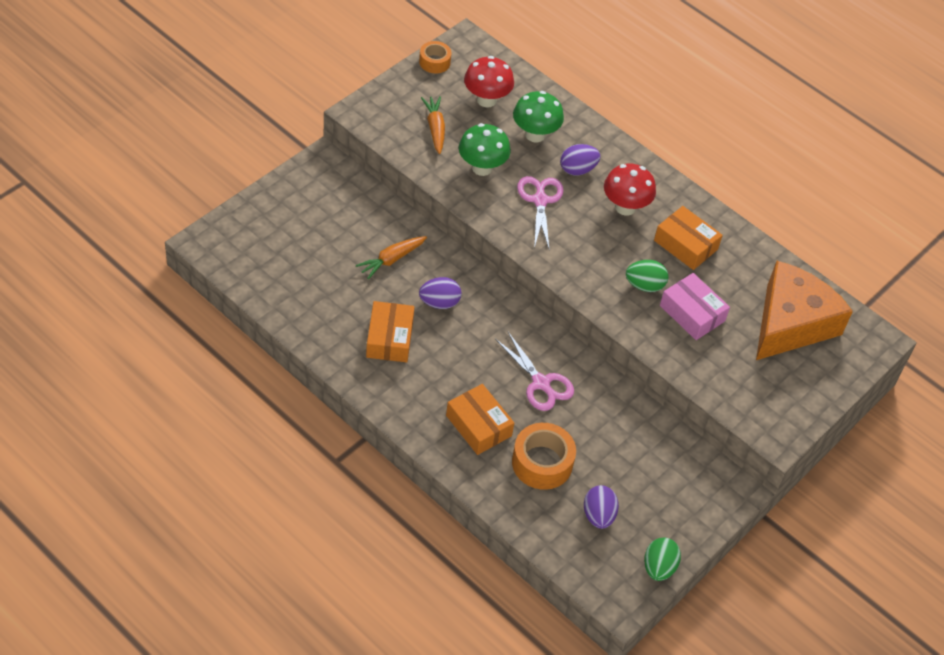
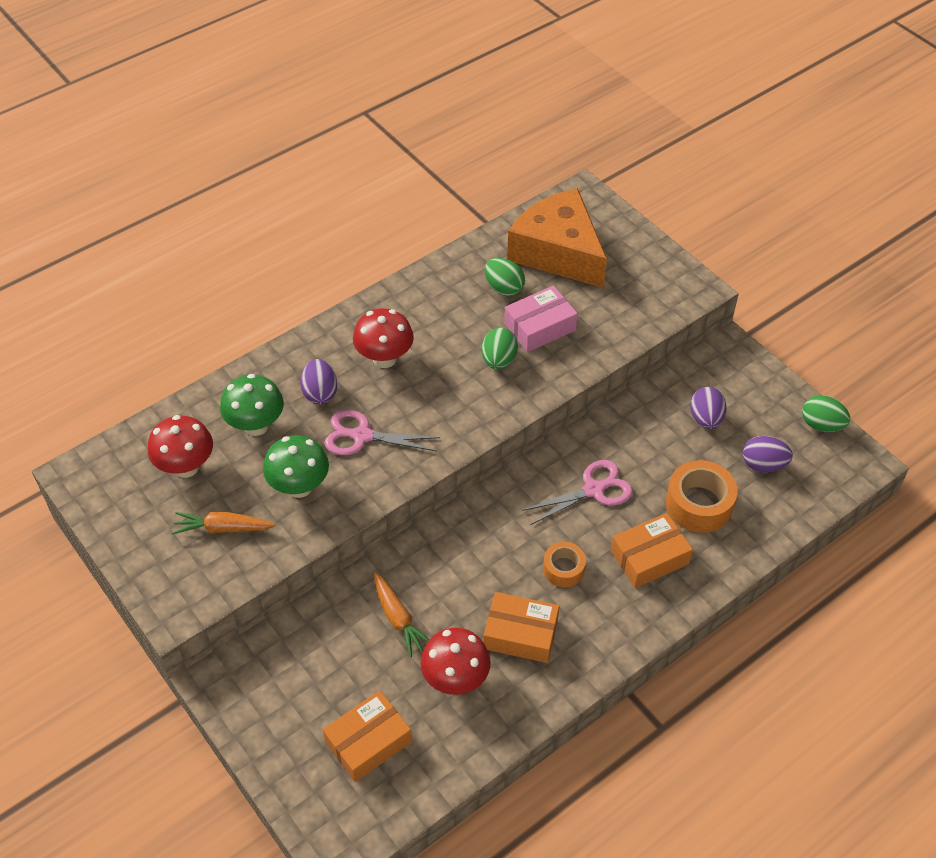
camera: 75 degrees left, 0 degrees up
orange tape [419,41,452,73] -> orange tape moved to [543,542,586,587]
purple egg [419,277,461,309] -> purple egg moved to [690,387,727,429]
orange box [654,206,723,270] -> orange box moved to [323,690,412,782]
none -> red mushroom [421,628,490,695]
none -> green egg [484,258,525,296]

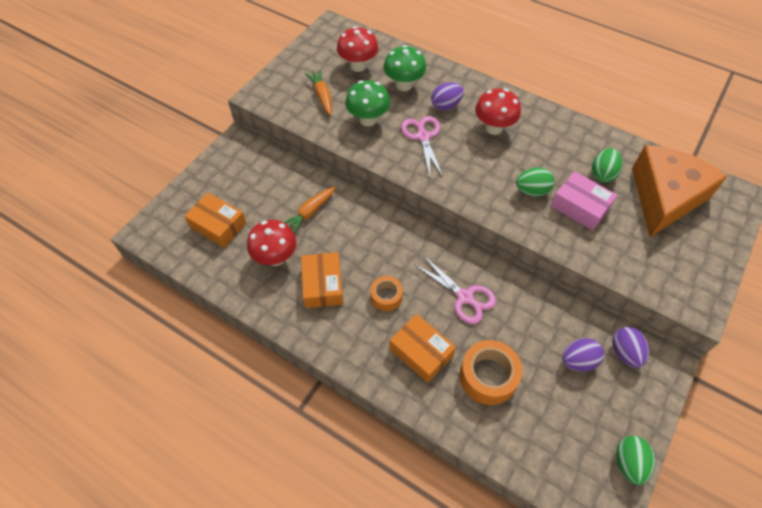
camera: 70 degrees right, 5 degrees up
purple egg [743,436,793,472] -> purple egg moved to [612,327,649,368]

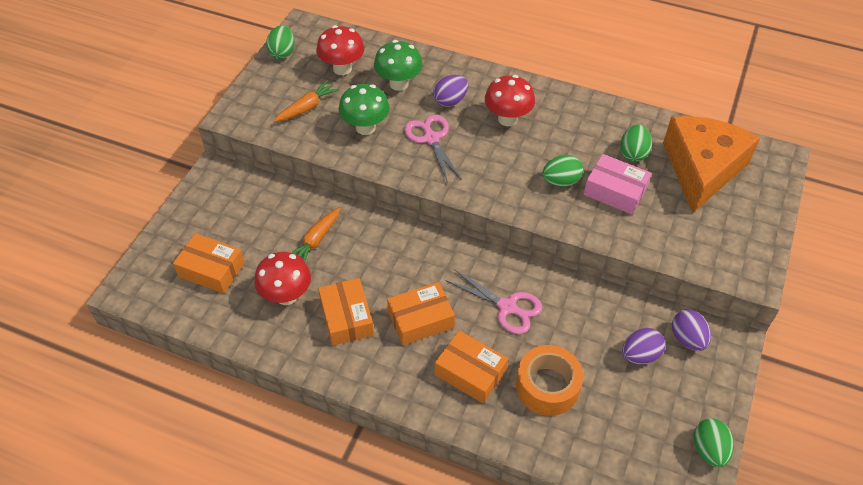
camera: 10 degrees left, 5 degrees down
orange carrot [305,69,332,116] -> orange carrot turned 75 degrees clockwise [274,80,340,122]
orange tape [370,276,403,311] -> orange box [387,282,455,345]
none -> green egg [266,26,295,59]

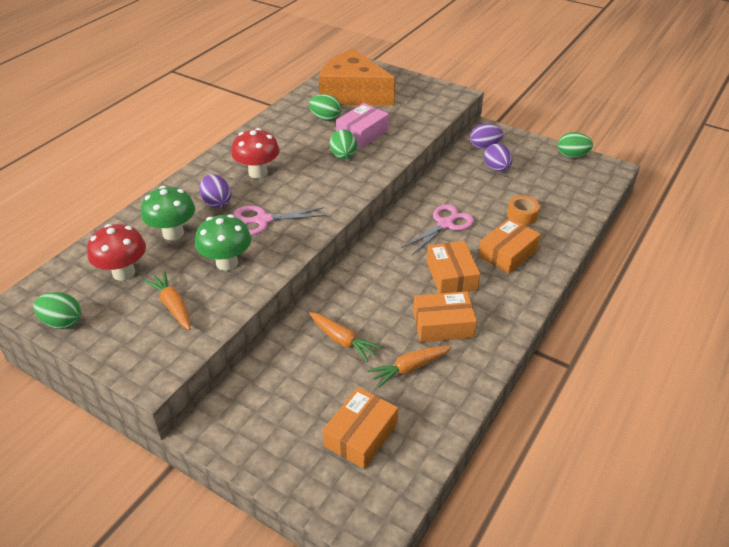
camera: 80 degrees left, 10 degrees down
red mushroom [254,252,311,305] -> orange carrot [368,346,452,388]
orange tape [516,345,583,416] -> orange tape [507,196,540,225], size x0.60

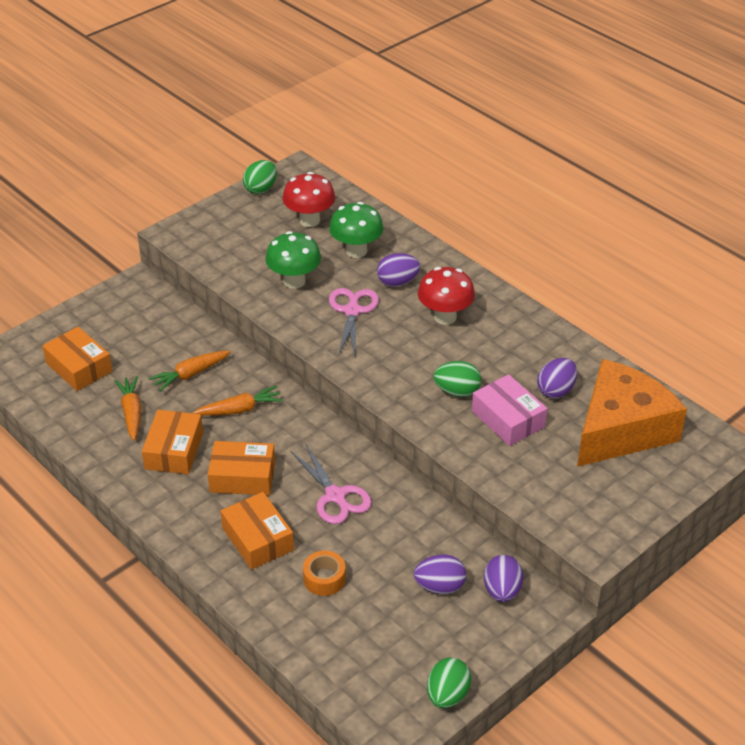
camera: 105 degrees right, 0 degrees up
orange carrot [144,271,190,330] -> orange carrot moved to [193,385,283,416]
green egg [309,94,342,121] -> purple egg [537,358,577,399]

